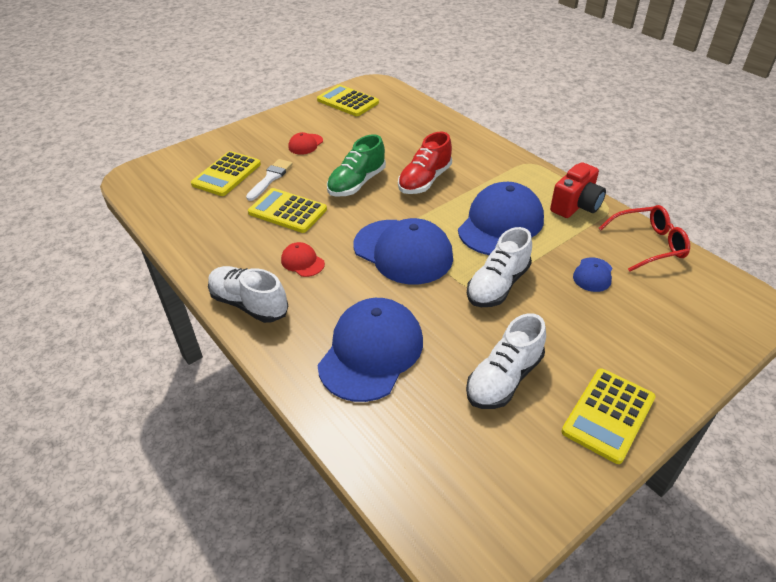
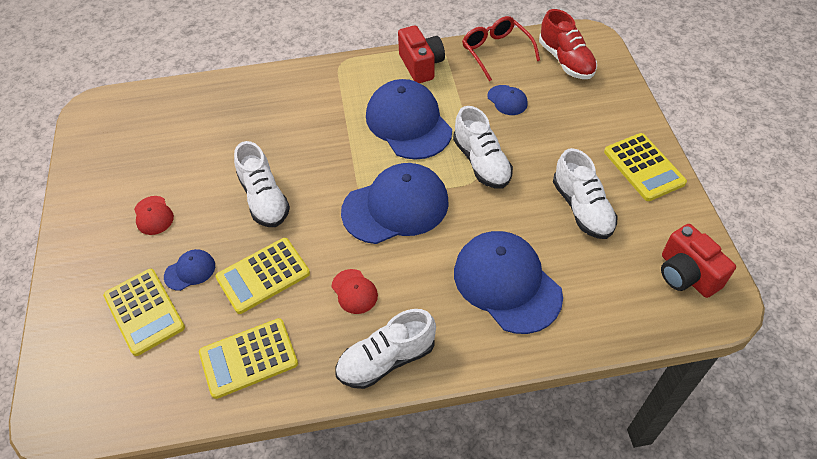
camera: 60 degrees left, 10 degrees up
white brush [246,159,293,201] -> blue cap [164,249,215,291]
red cap [281,242,325,277] -> red cap turned 105 degrees counterclockwise [332,269,378,314]
yellow calculator [317,84,379,116] -> yellow calculator moved to [199,318,298,399]
green shoe [327,134,386,197] -> white shoe [234,141,290,227]
red shoe [398,132,452,194] -> red shoe moved to [539,9,597,79]
red glasses [599,205,690,272] -> red glasses turned 45 degrees counterclockwise [462,16,540,81]
none -> red camera [661,224,736,298]

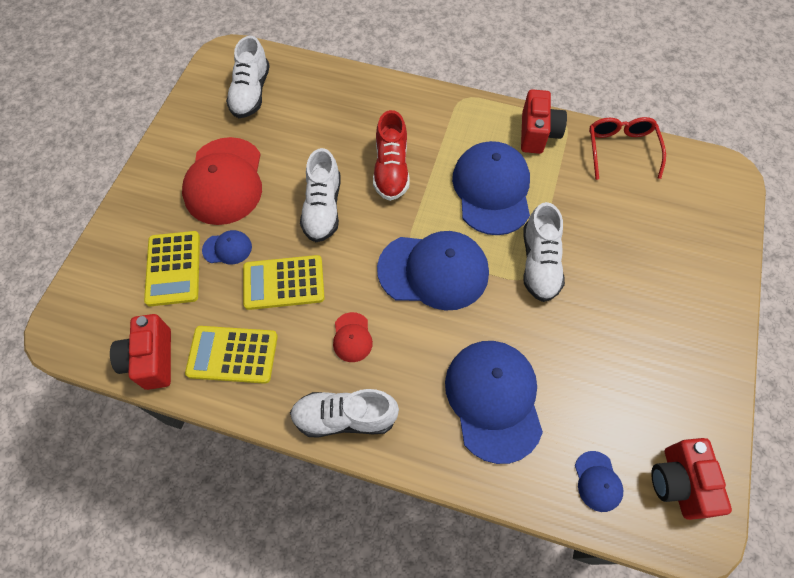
camera: 25 degrees right, 10 degrees up
red cap [134,196,174,235] -> red cap [182,137,262,225], size x2.23
blue cap [487,85,528,115] -> blue cap moved to [575,451,623,512]
red shoe [539,9,597,79] -> red shoe moved to [373,110,410,201]
white shoe [553,148,618,239] -> white shoe moved to [226,36,270,118]
yellow calculator [604,133,687,201] -> none
none -> red camera [110,314,171,390]

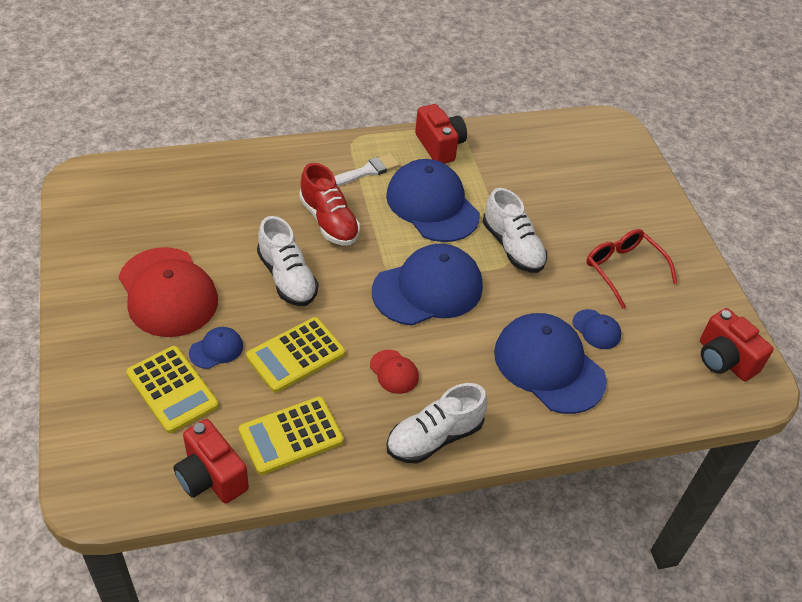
camera: 35 degrees left, 15 degrees down
white shoe [226,36,270,118] -> none
blue cap [575,451,623,512] -> blue cap moved to [572,309,621,349]
red glasses [589,117,666,180] -> red glasses moved to [586,229,677,309]
none -> white brush [334,153,400,186]

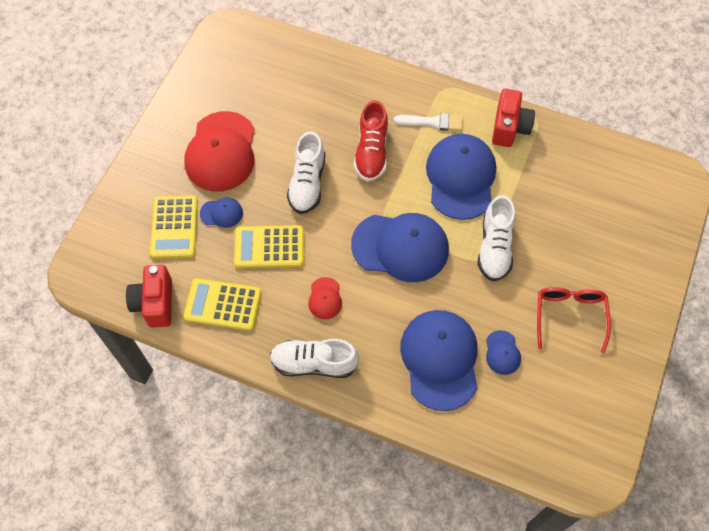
camera: 40 degrees right, 15 degrees up
red camera [700,308,774,381] -> none

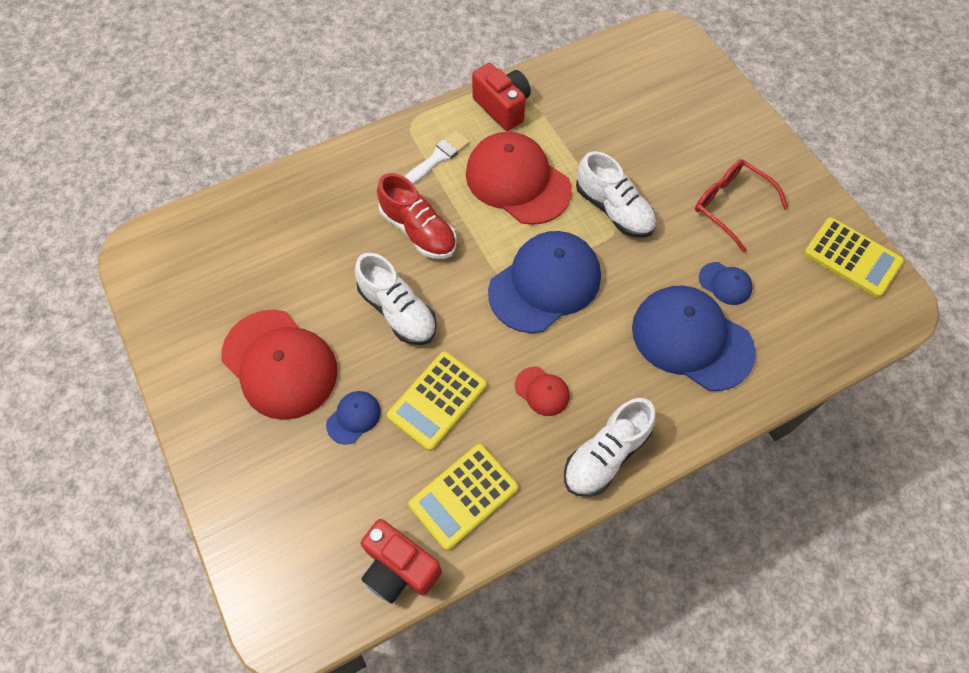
camera: 50 degrees left, 0 degrees up
yellow calculator [150,196,198,259] -> yellow calculator moved to [804,217,904,298]
blue cap [426,134,496,220] -> red cap [466,132,572,225]

